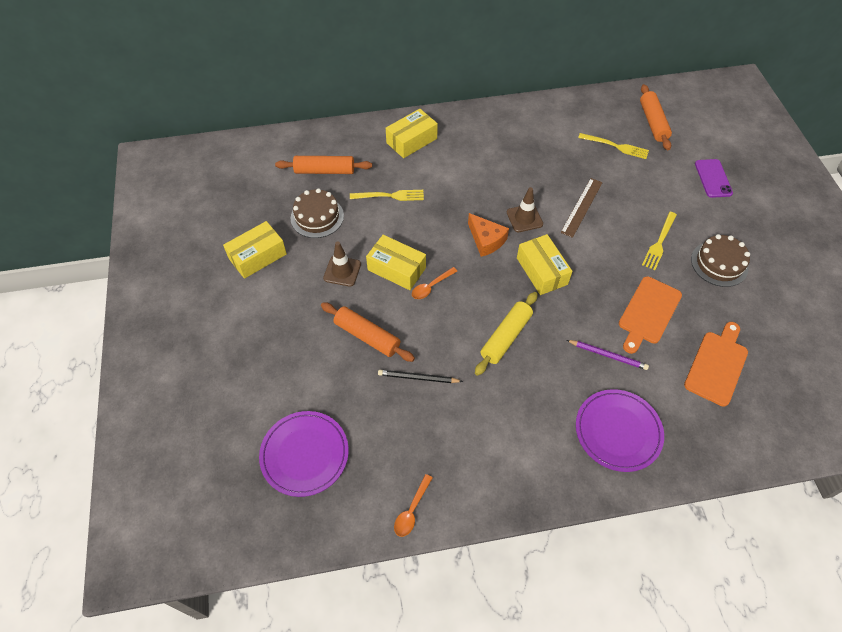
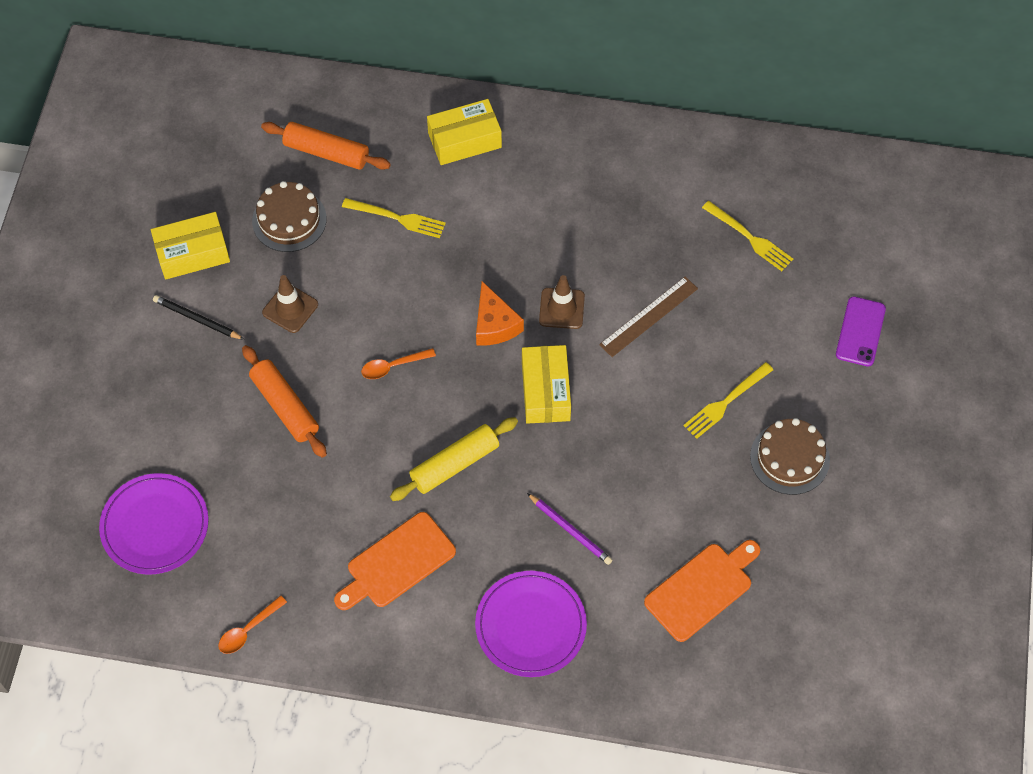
camera: 20 degrees right, 5 degrees up
yellow box [366,235,426,290] -> none
black pencil [378,370,463,383] -> black pencil moved to [153,295,245,340]
orange cutting board [619,276,682,354] -> orange cutting board moved to [334,512,456,610]
orange rolling pin [640,84,672,150] -> none

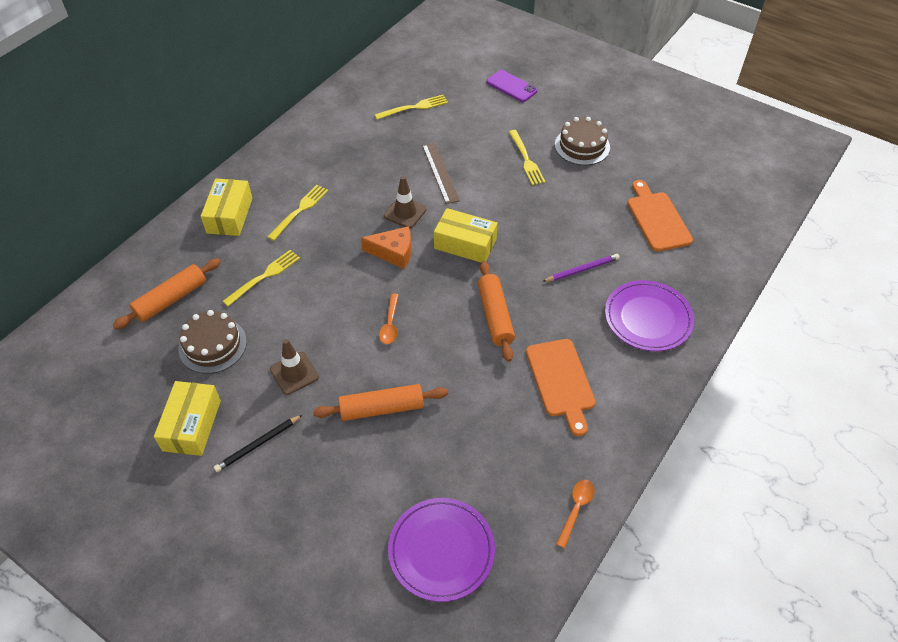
camera: 65 degrees left, 10 degrees down
orange spoon [218,595,287,654] -> orange spoon turned 135 degrees counterclockwise [556,480,594,548]
yellow rolling pin [390,417,518,501] -> orange rolling pin [478,261,515,362]
none -> yellow fork [268,185,328,241]

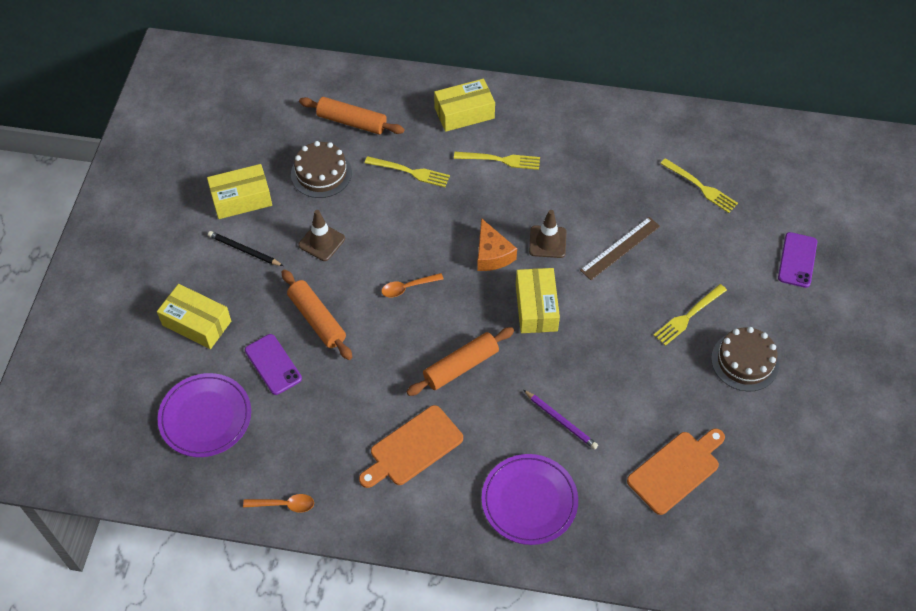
camera: 65 degrees right, 5 degrees up
none -> yellow box [157,284,231,349]
none -> purple phone [245,334,302,395]

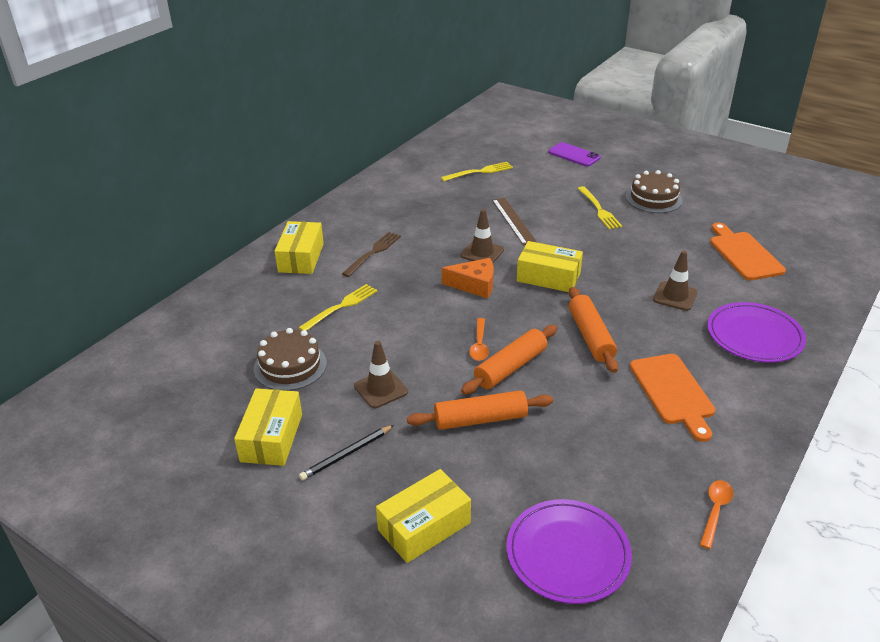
camera: 65 degrees left, 20 degrees down
purple phone [245,334,302,395] -> none
orange rolling pin [299,97,404,135] -> orange rolling pin moved to [461,325,557,395]
yellow fork [454,152,540,170] -> brown fork [342,232,401,277]
purple pencil [523,390,598,449] -> brown traffic cone [653,250,698,311]

